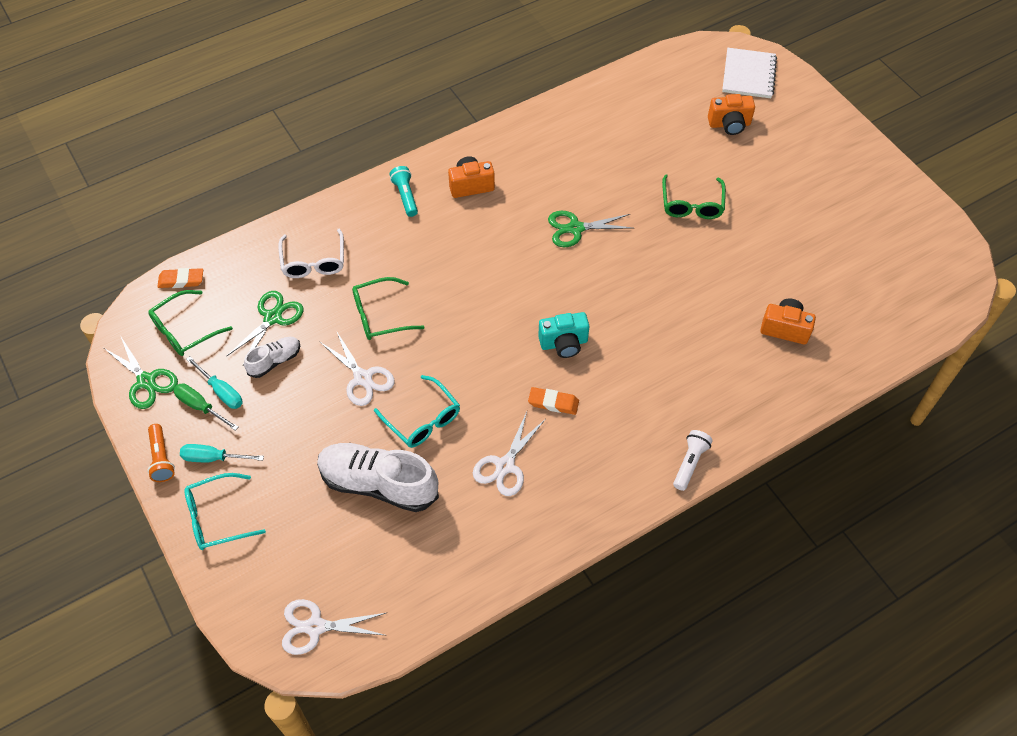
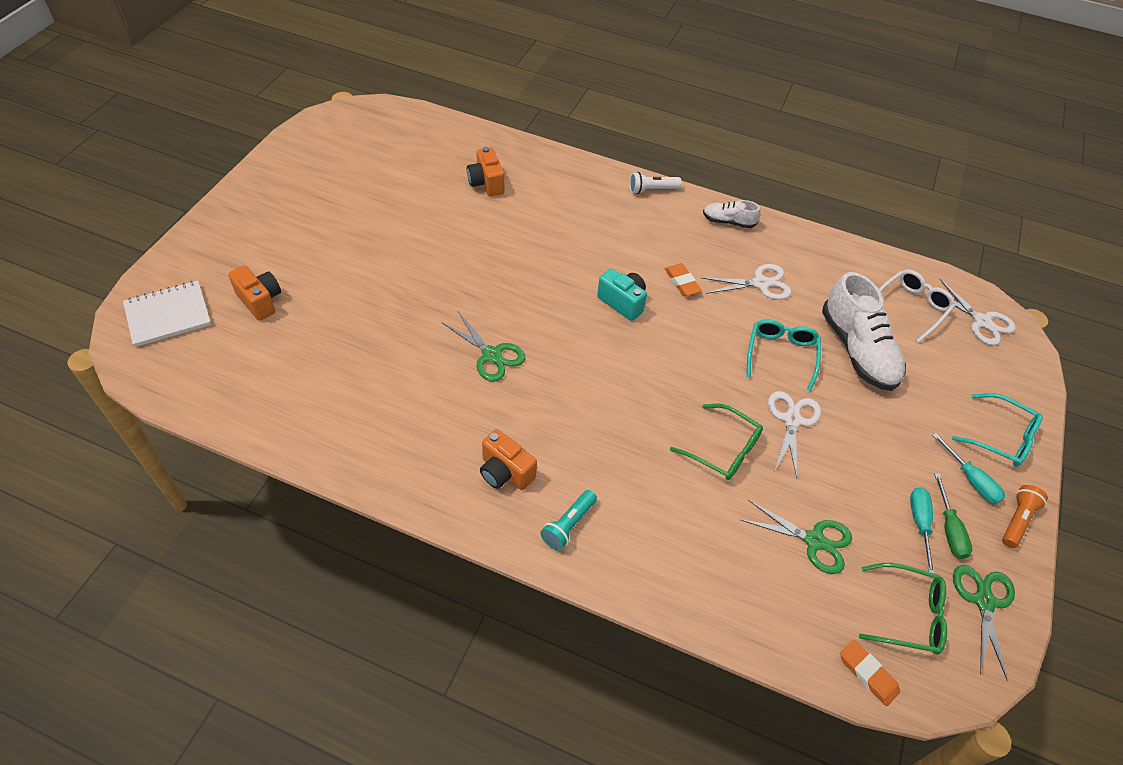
camera: 130 degrees left, 5 degrees down
green scissors [226,291,304,365] -> green scissors turned 150 degrees counterclockwise [741,500,852,574]
white shoe [244,337,300,378] -> white shoe moved to [703,200,761,228]
white glasses [278,229,344,278] -> white glasses moved to [879,269,955,343]
green glasses [662,174,726,219] -> none

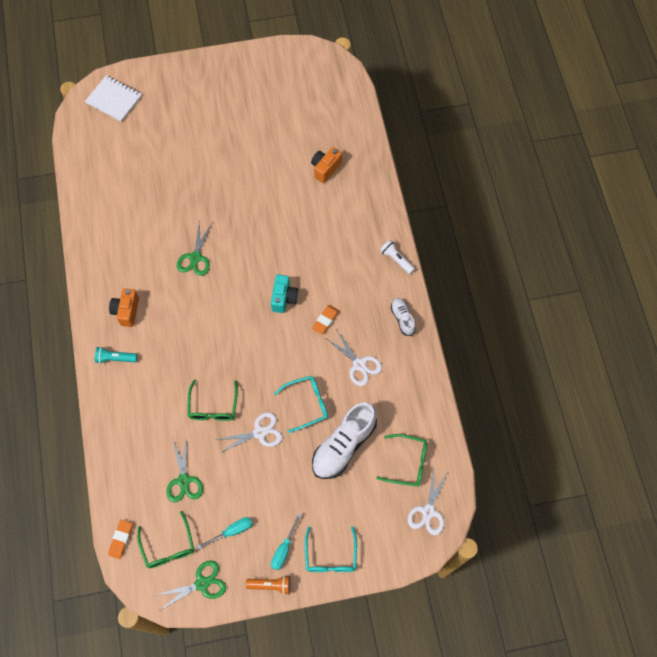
camera: 60 degrees right, 15 degrees up
orange camera [228,265,281,321] -> none
white glasses [879,269,955,343] -> green glasses [376,434,427,487]
green screwdriver [934,473,972,559] -> none

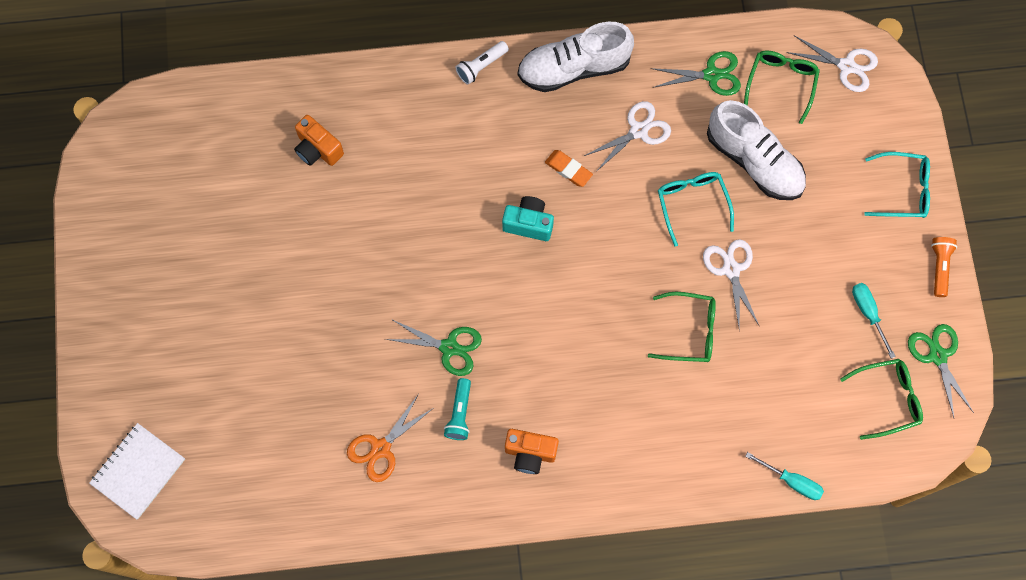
camera: 85 degrees left, 5 degrees up
turquoise flashlight [95,347,137,364] -> turquoise flashlight moved to [444,378,471,440]
orange eraser [108,520,133,559] -> none
green scissors [166,436,203,503] -> green scissors moved to [651,51,741,96]
turquoise screwdriver [271,513,302,570] -> turquoise screwdriver moved to [745,452,824,500]
white shoe [391,298,416,336] -> white shoe [518,22,634,92], size x1.97
none -> orange scissors [347,395,432,482]

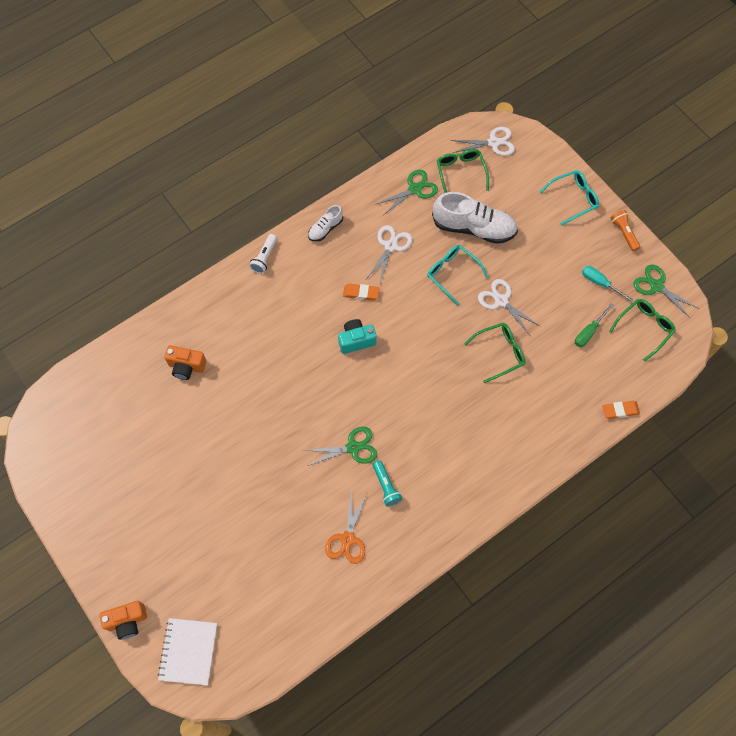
camera: 30 degrees left, 5 degrees down
orange camera [505,429,559,474] -> orange camera moved to [99,601,147,640]
white shoe [518,22,634,92] -> white shoe [308,205,343,242], size x0.51
turquoise screwdriver [745,452,824,500] -> orange eraser [602,401,640,419]
none -> green screwdriver [575,303,614,347]

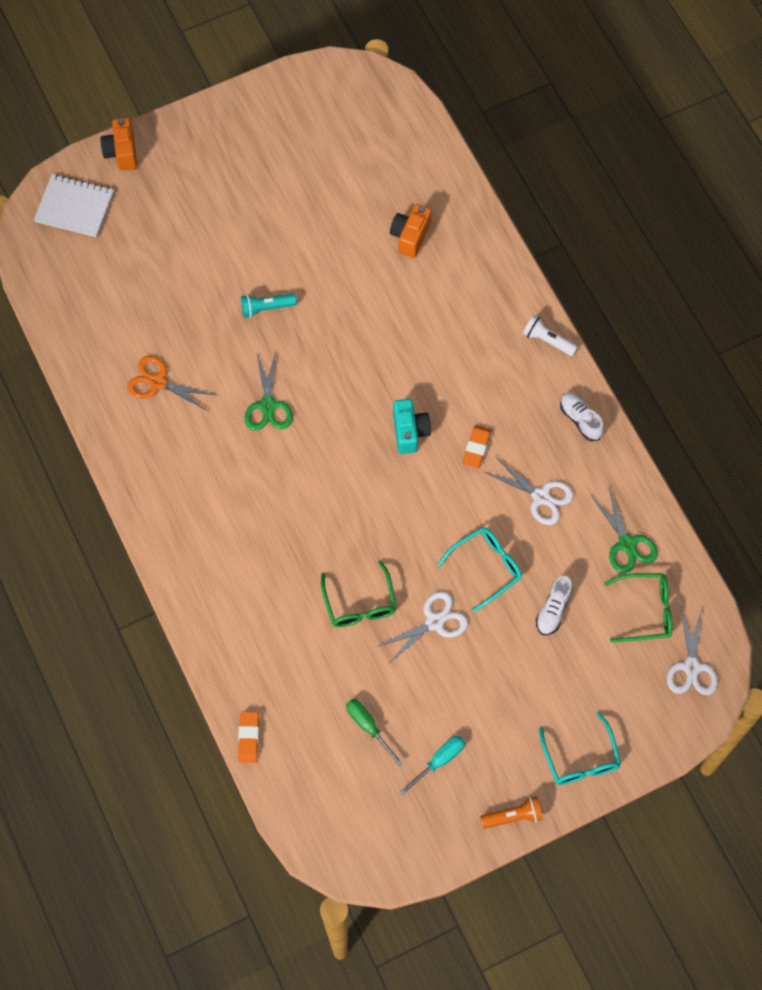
camera: 100 degrees right, 0 degrees up
turquoise flashlight [373,460,402,507] -> turquoise flashlight moved to [241,294,297,318]
white shoe [432,192,518,244] -> white shoe [536,576,573,635], size x0.51
green glasses [609,299,676,362] -> none
green scissors [633,265,699,319] -> none

